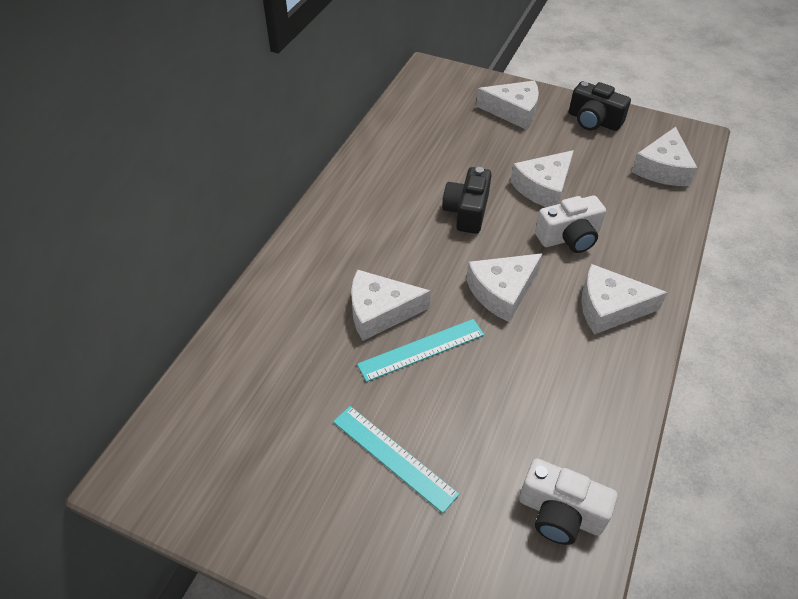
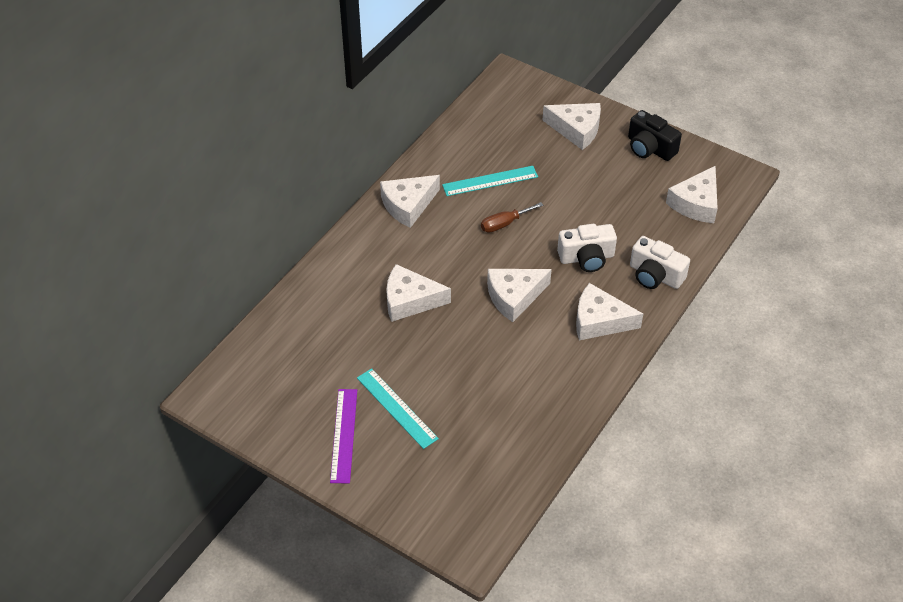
camera: 10 degrees right, 0 degrees up
turquoise ruler [357,319,484,382] -> turquoise ruler moved to [442,166,538,196]
black camera [442,167,492,234] -> brown screwdriver [481,202,543,233]
white cheese [510,150,574,207] -> white cheese moved to [380,175,440,228]
white camera [519,458,617,545] -> white camera moved to [630,236,690,289]
none -> purple ruler [330,389,357,484]

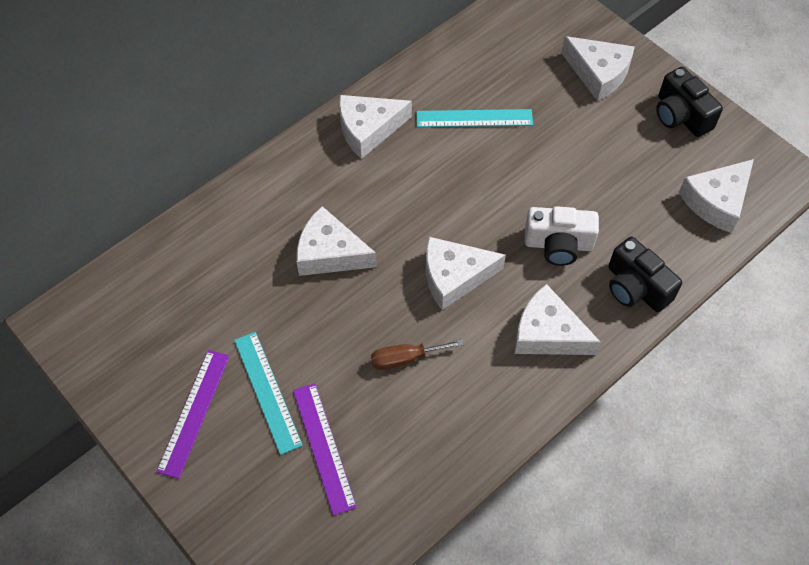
camera: 15 degrees right, 10 degrees up
brown screwdriver [481,202,543,233] -> brown screwdriver moved to [371,339,463,370]
white camera [630,236,690,289] -> black camera [608,236,682,312]
none -> purple ruler [293,383,357,516]

